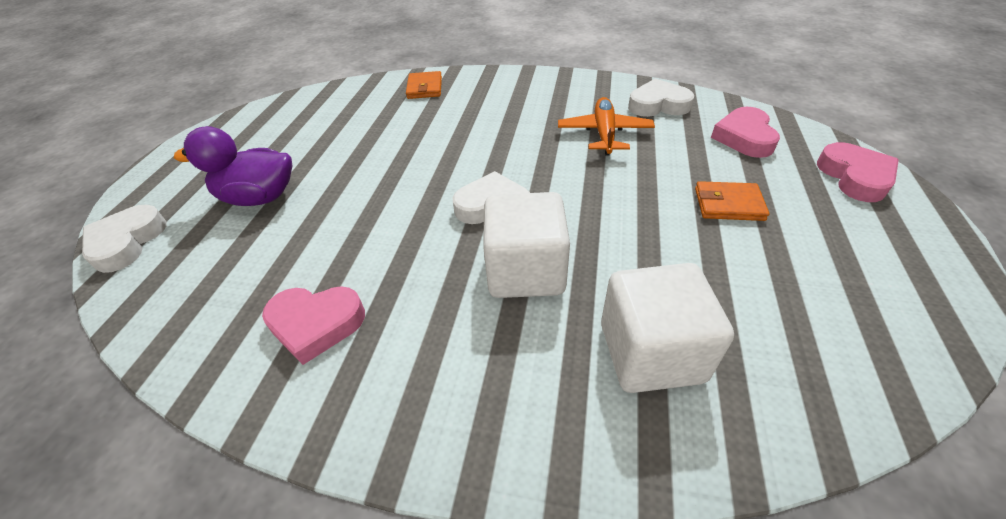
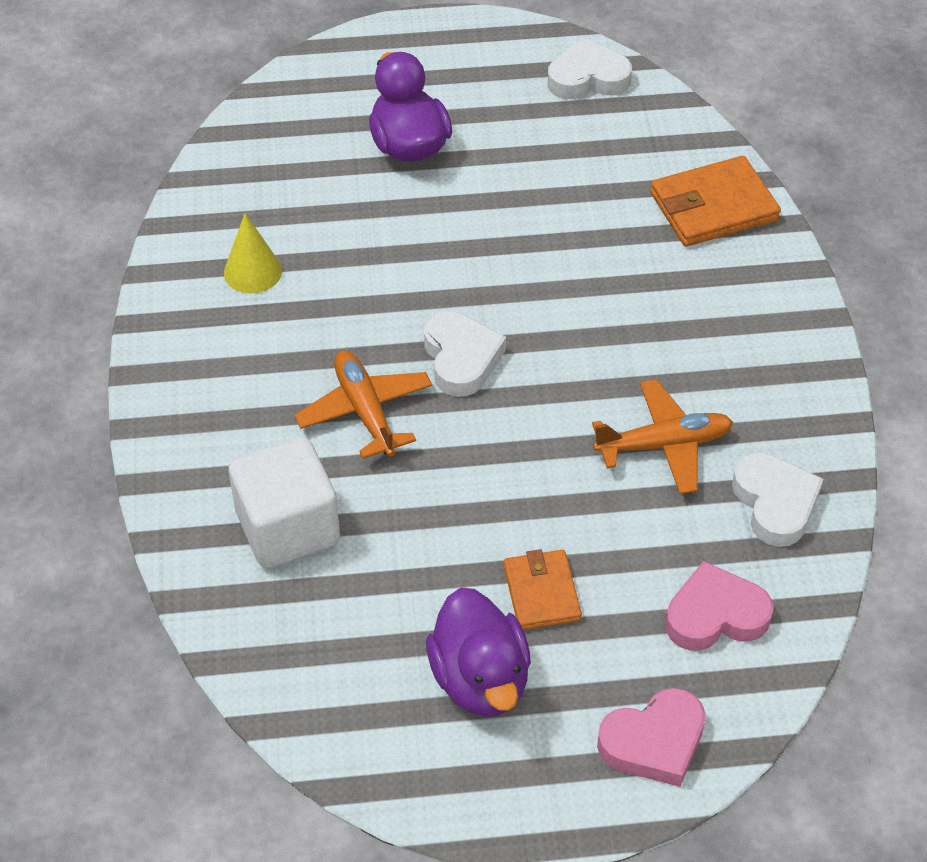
camera: 70 degrees right, 5 degrees up
white heart [82,205,167,273] -> white heart moved to [547,38,632,99]
pink heart [262,286,365,365] -> yellow cone [224,213,282,293]
orange wallet [406,71,442,99] -> orange wallet [650,156,781,247], size x1.56
white cube [483,192,570,298] -> orange plane [294,350,432,459]
none -> purple duck [426,587,531,717]

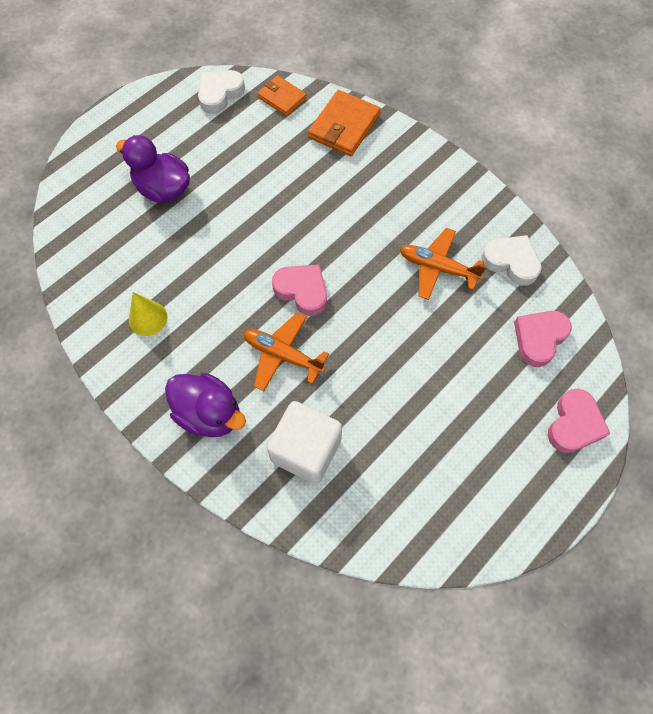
camera: 40 degrees left, 15 degrees up
white heart [424,311,506,397] -> pink heart [272,264,327,316]
purple duck [426,587,531,717] -> purple duck moved to [165,373,246,437]
orange wallet [504,549,582,630] -> orange wallet moved to [257,75,307,116]
orange plane [592,379,733,494] -> orange plane turned 105 degrees counterclockwise [400,228,486,300]

